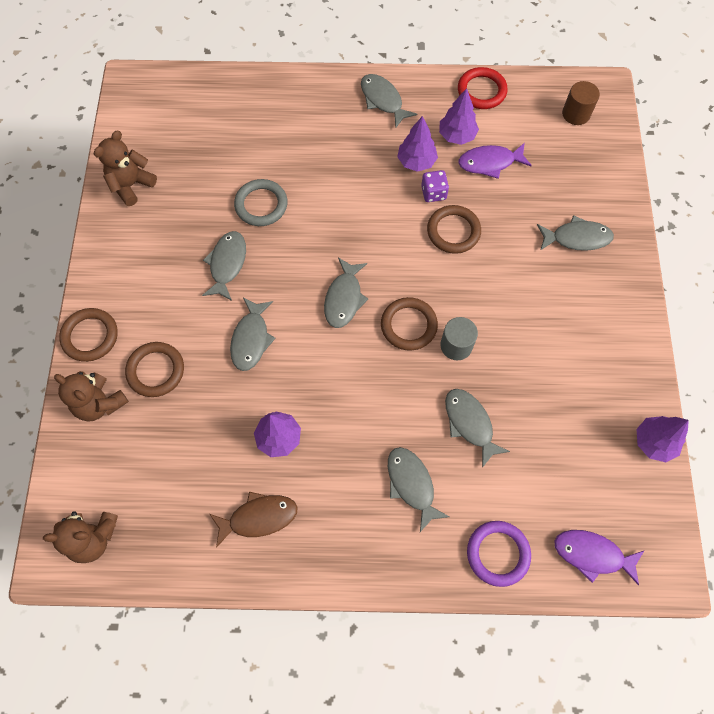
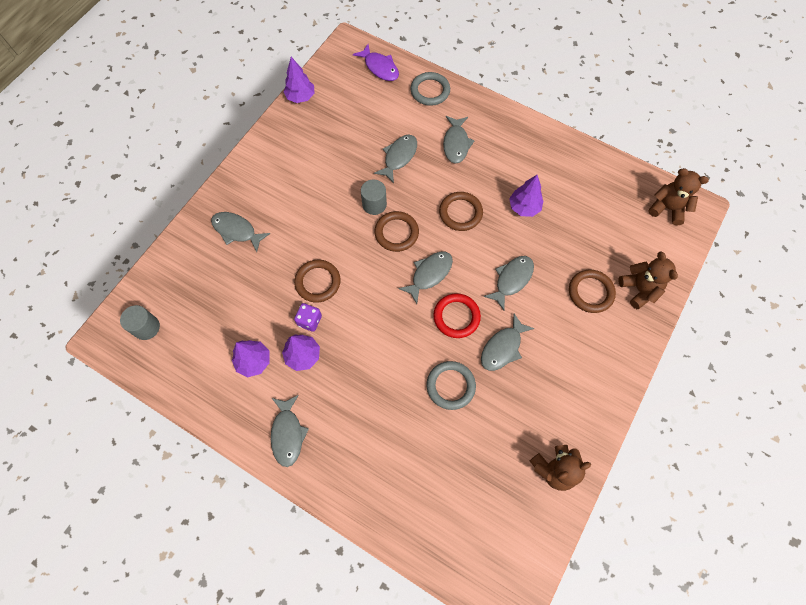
camera: 150 degrees left, 0 degrees up
brown ring [59,308,118,362] -> brown ring moved to [439,192,483,231]
brown fish [210,492,297,548] -> none
grey fish [445,389,510,468] -> grey fish turned 150 degrees counterclockwise [374,135,417,183]
red ring [458,67,508,109] -> red ring moved to [433,293,481,338]
purple fish [458,143,532,179] -> none
purple ring [467,521,531,587] -> grey ring [411,72,450,106]
brown cylinder [562,81,600,125] -> grey cylinder [120,305,160,340]

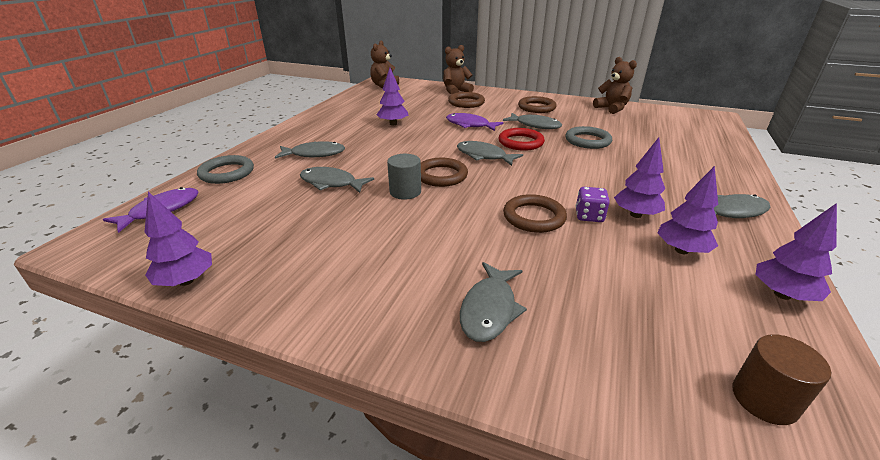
camera: 100 degrees left, 35 degrees down
grey cylinder [120,305,160,340] -> brown cylinder [732,334,831,425]
brown ring [439,192,483,231] -> brown ring moved to [518,96,557,113]
grey fish [483,256,534,311] -> purple fish [446,113,503,131]
none -> purple tree [756,203,837,301]

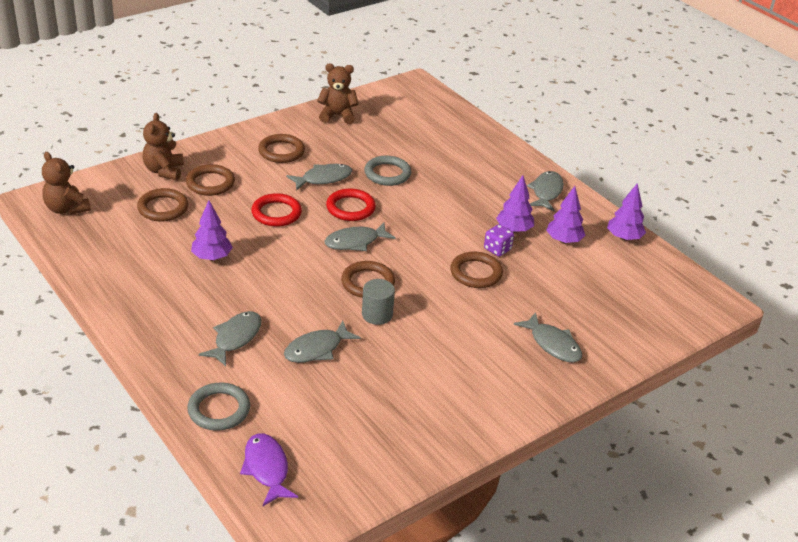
camera: 60 degrees left, 5 degrees up
purple tree [145,192,212,286] -> none
purple fish [446,113,503,131] -> red ring [251,193,302,227]
brown cylinder [732,334,831,425] -> none
none -> brown ring [137,188,188,221]

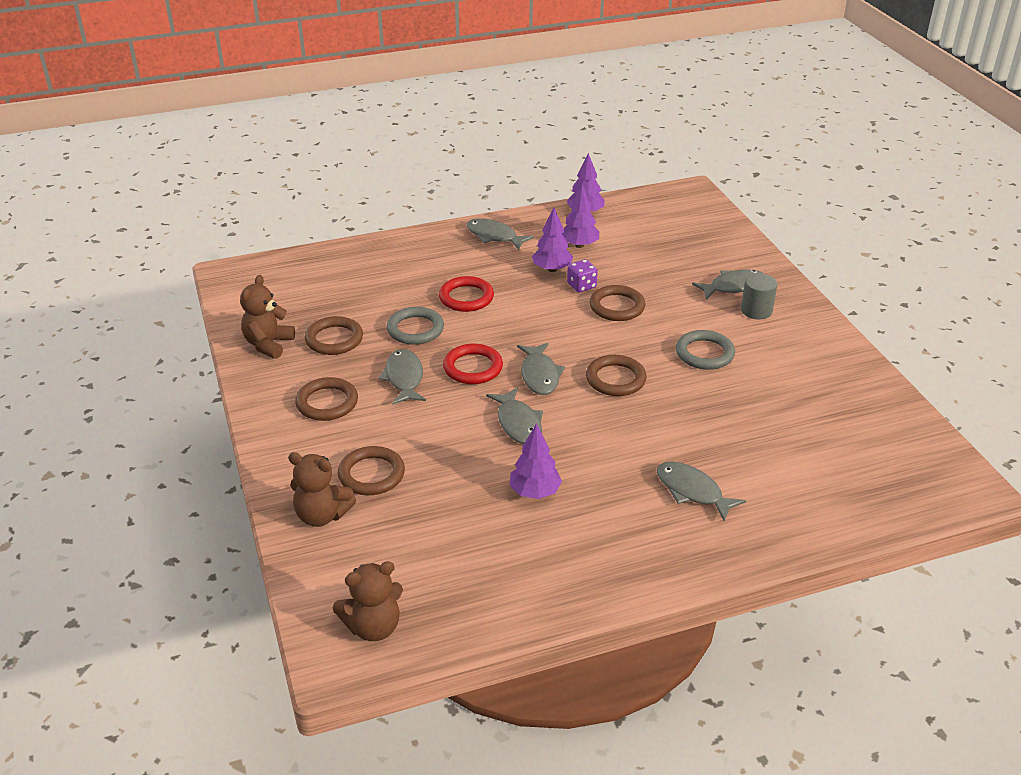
camera: 70 degrees left, 0 degrees up
brown ring [137,188,188,221] -> brown ring moved to [305,316,363,355]
grey ring [187,383,250,431] -> grey ring moved to [676,330,735,370]
purple fish [240,433,298,506] -> none
red ring [251,193,302,227] -> red ring moved to [439,276,494,312]
grey fish [284,321,361,363] -> grey fish moved to [486,387,543,444]
grey cylinder [362,279,395,325] -> grey cylinder moved to [741,273,777,319]

